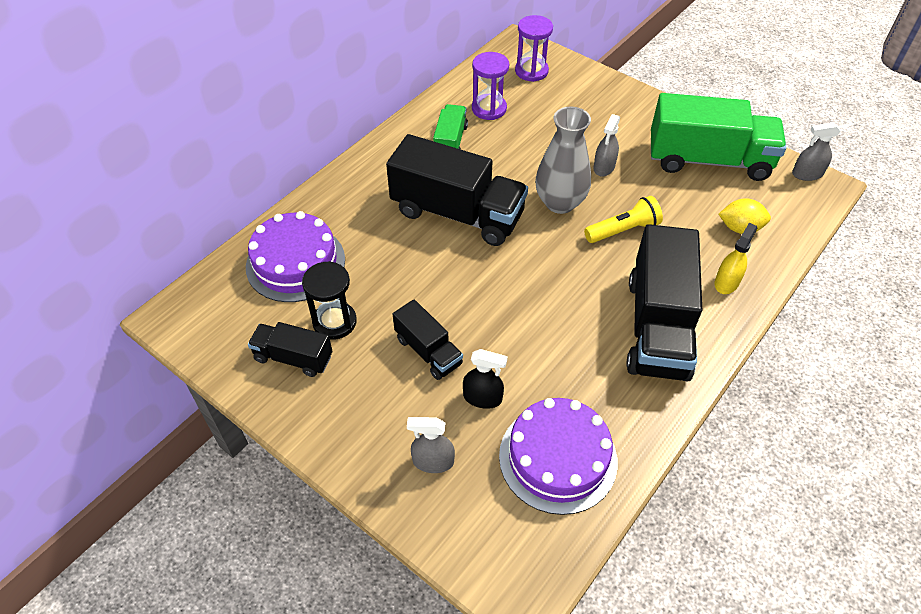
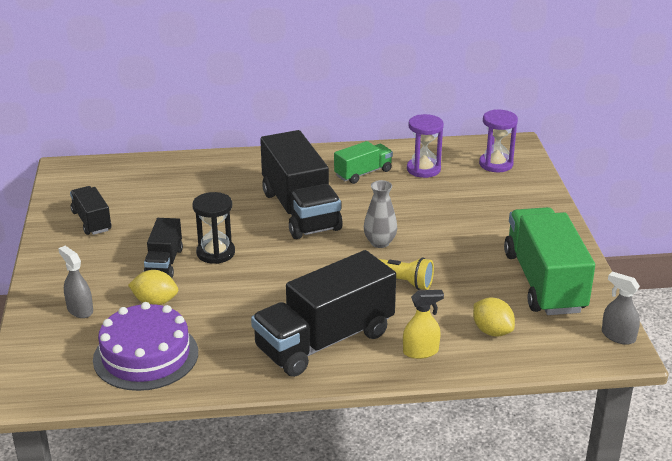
camera: 45 degrees right, 20 degrees down
purple cake [246,211,345,302] -> none
black hourglass [302,261,357,340] -> black hourglass moved to [192,192,235,264]
black spray bottle [463,349,508,409] -> yellow lemon [128,270,178,305]
grey vase [535,106,591,214] -> grey vase [364,180,397,248], size x0.64
grey spray bottle [594,114,620,177] -> none
green truck [651,93,787,181] -> green truck turned 150 degrees counterclockwise [504,207,595,315]

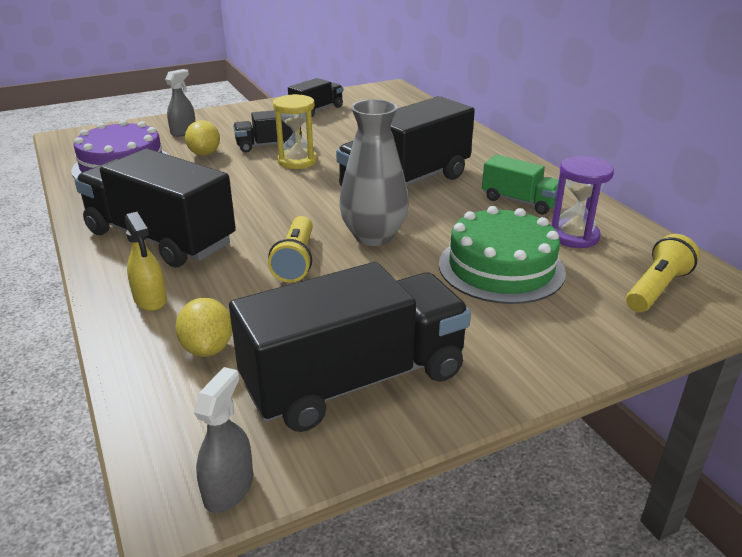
camera: 70 degrees right, 0 degrees up
black hourglass [192,192,235,264] -> yellow hourglass [273,94,317,169]
grey vase [364,180,397,248] -> grey vase [339,99,409,246], size x1.56
yellow lemon [473,298,515,337] -> yellow lemon turned 45 degrees counterclockwise [175,298,232,357]
purple hourglass [479,109,518,172] -> yellow flashlight [626,234,700,312]
green truck [504,207,595,315] -> black truck [229,262,471,432]
none -> green cake [439,206,566,304]

